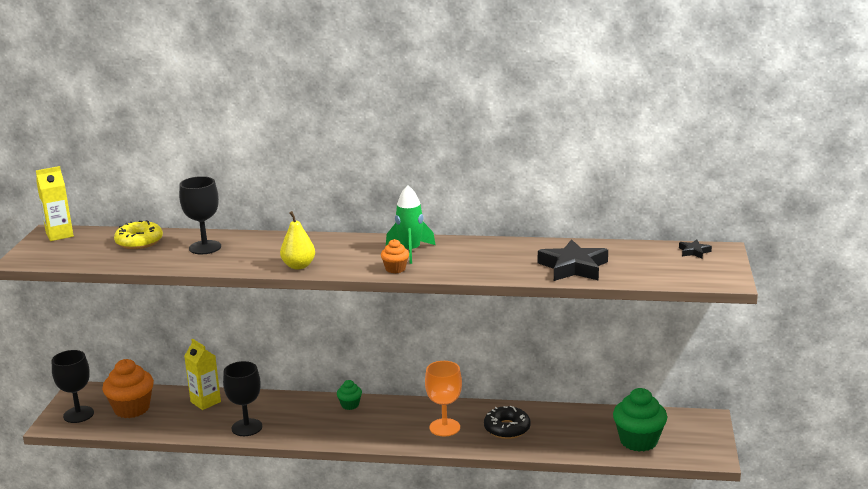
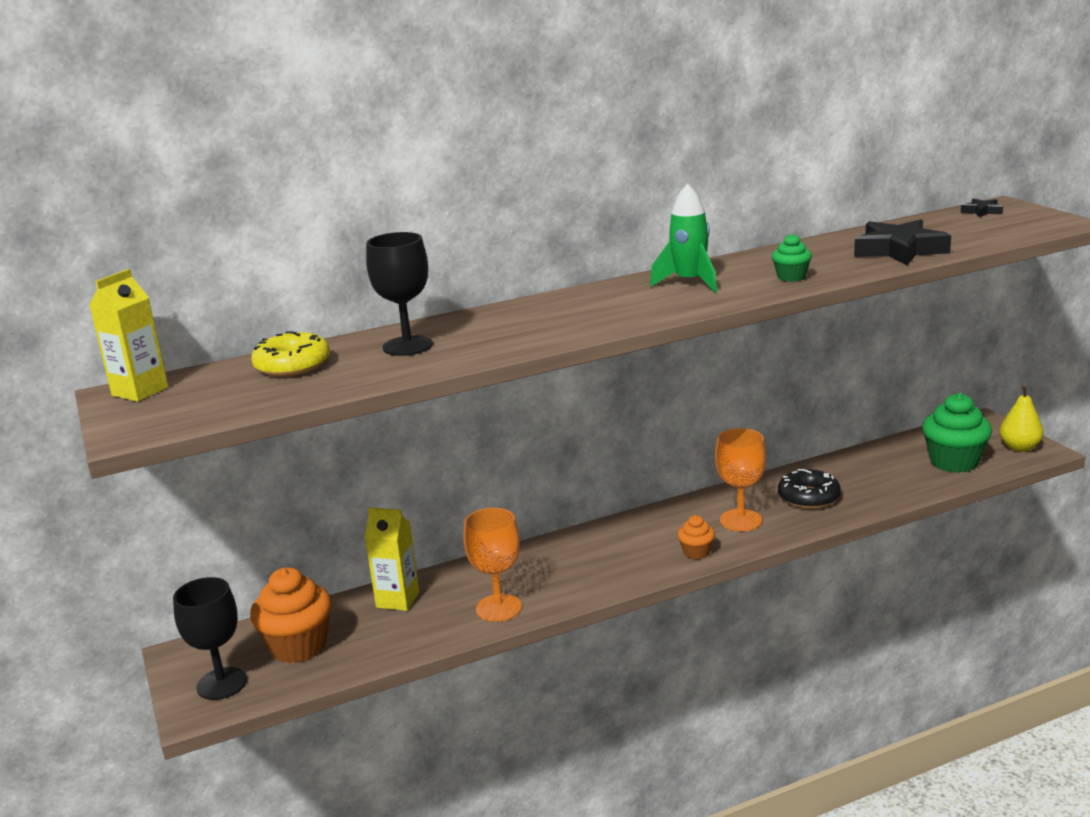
camera: 30 degrees left, 0 degrees up
black goblet [223,361,262,436] -> orange goblet [463,508,522,622]
yellow pear [280,211,315,269] -> yellow pear moved to [1000,385,1043,452]
green cupcake [337,380,362,410] -> green cupcake moved to [772,234,812,282]
orange cupcake [381,239,409,273] -> orange cupcake moved to [678,515,715,559]

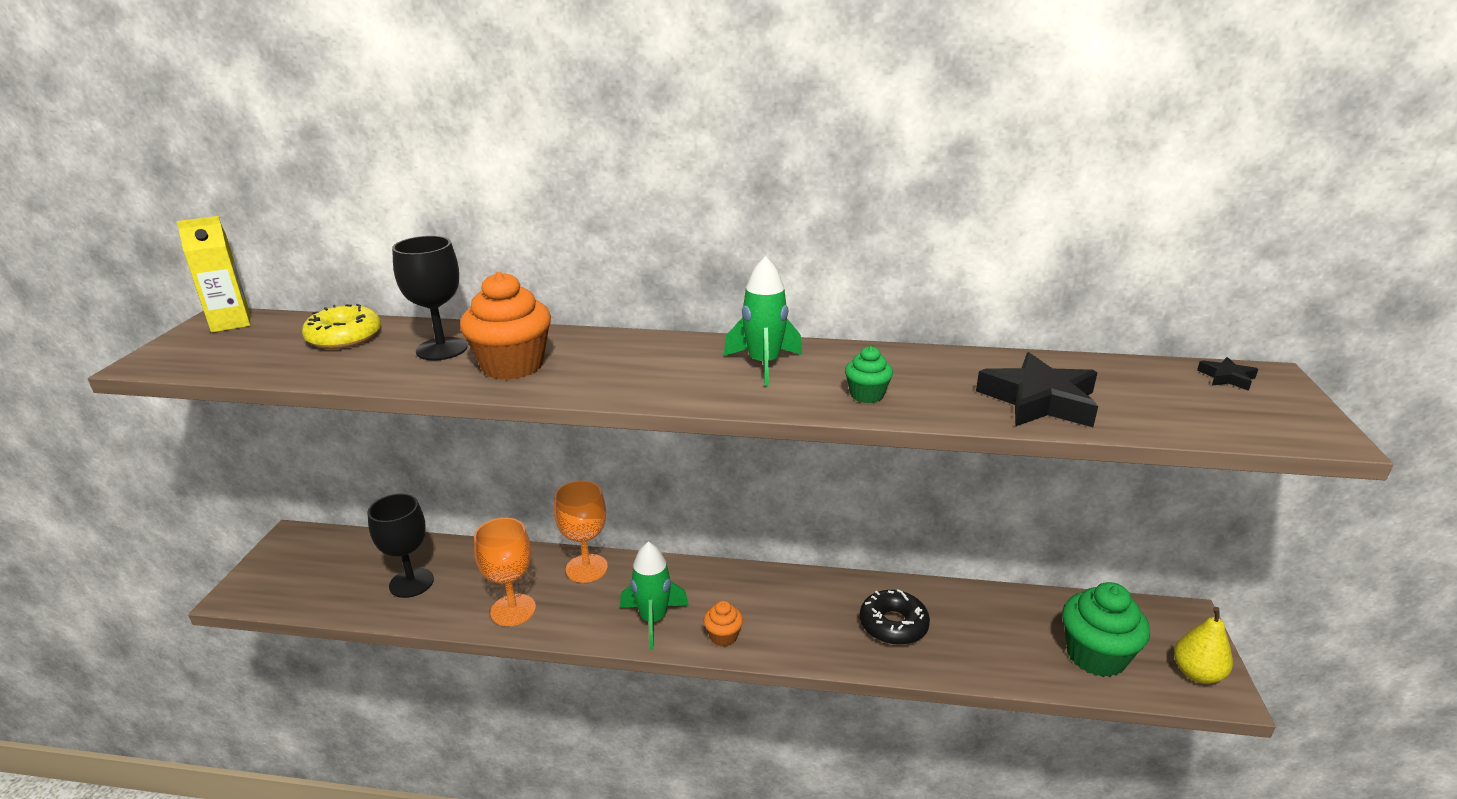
camera: 30 degrees right, 5 degrees up
black goblet [173,577,247,700] -> black goblet moved to [367,494,434,598]
orange cupcake [250,567,332,663] -> orange cupcake moved to [460,272,551,380]
yellow carton [365,507,419,611] -> none
orange goblet [715,428,766,531] -> orange goblet moved to [554,480,608,583]
none -> green rocket [620,542,689,649]

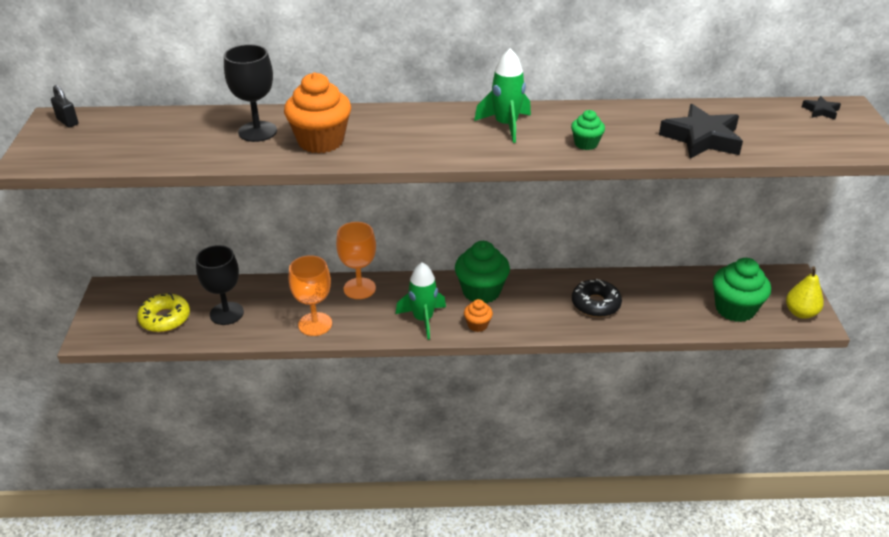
camera: 10 degrees left, 10 degrees up
yellow carton [176,216,250,332] -> black padlock [51,85,78,128]
yellow donut [302,304,381,349] -> yellow donut moved to [137,293,190,332]
none -> green cupcake [455,241,510,303]

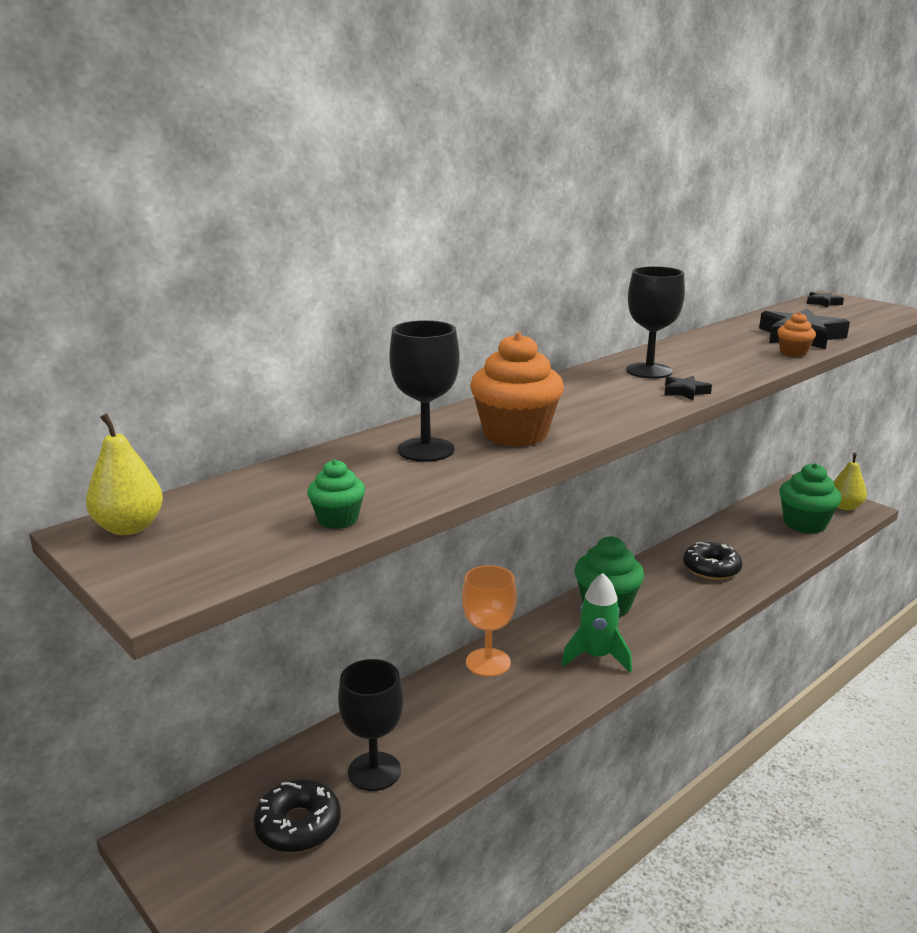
camera: 40 degrees left, 15 degrees down
black padlock [51,85,78,128] -> yellow pear [86,413,163,535]
yellow donut [137,293,190,332] -> black donut [253,780,341,853]
orange goblet [289,255,332,336] -> none
orange cupcake [464,299,493,332] -> orange cupcake moved to [777,312,816,357]
green rocket [474,48,531,143] -> black goblet [626,266,685,379]
green cupcake [571,110,605,150] -> green cupcake moved to [307,460,365,529]
none -> black star [665,376,712,400]

